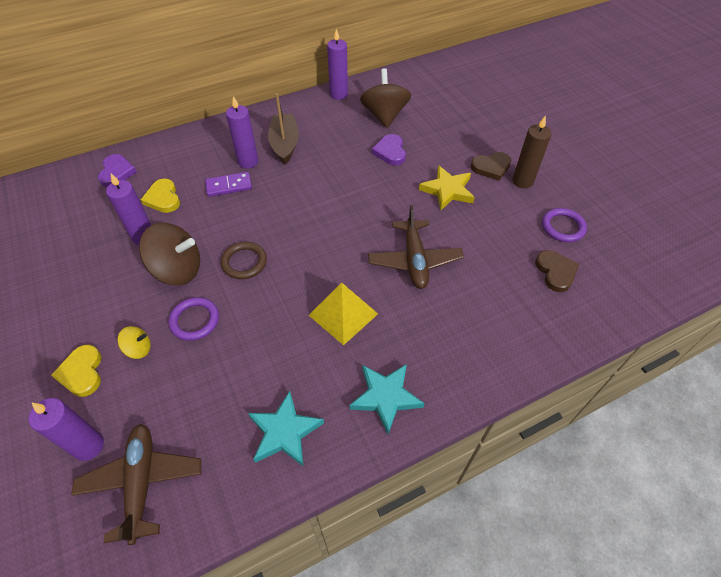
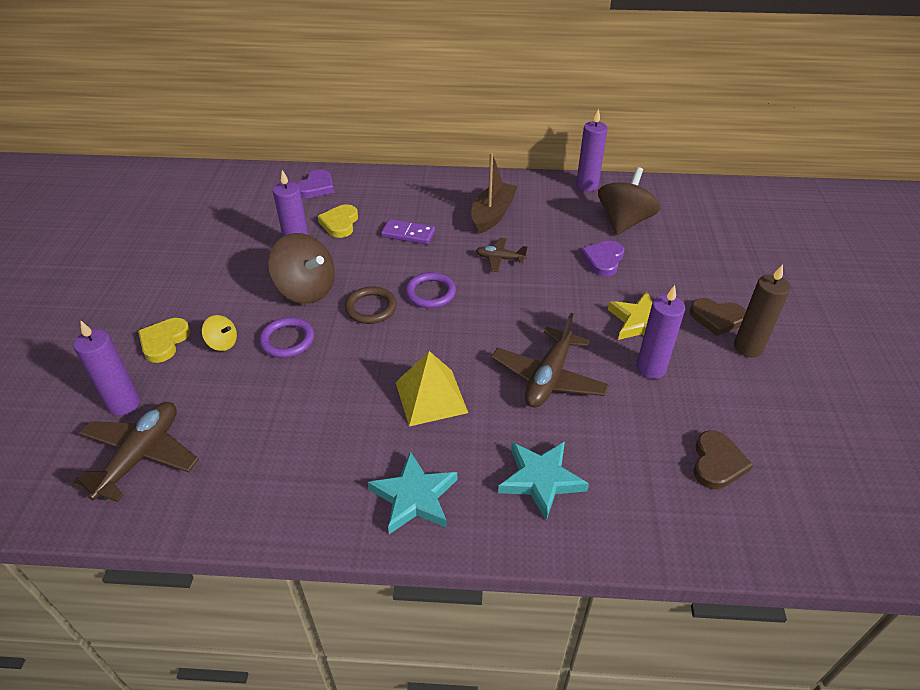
camera: 30 degrees right, 10 degrees down
purple candle [226,96,258,169] -> purple candle moved to [636,285,685,379]
turquoise star [248,391,324,467] -> turquoise star moved to [498,441,589,520]
purple ring [542,208,587,242] -> purple ring moved to [405,272,456,308]
none -> brown plane [476,238,527,272]

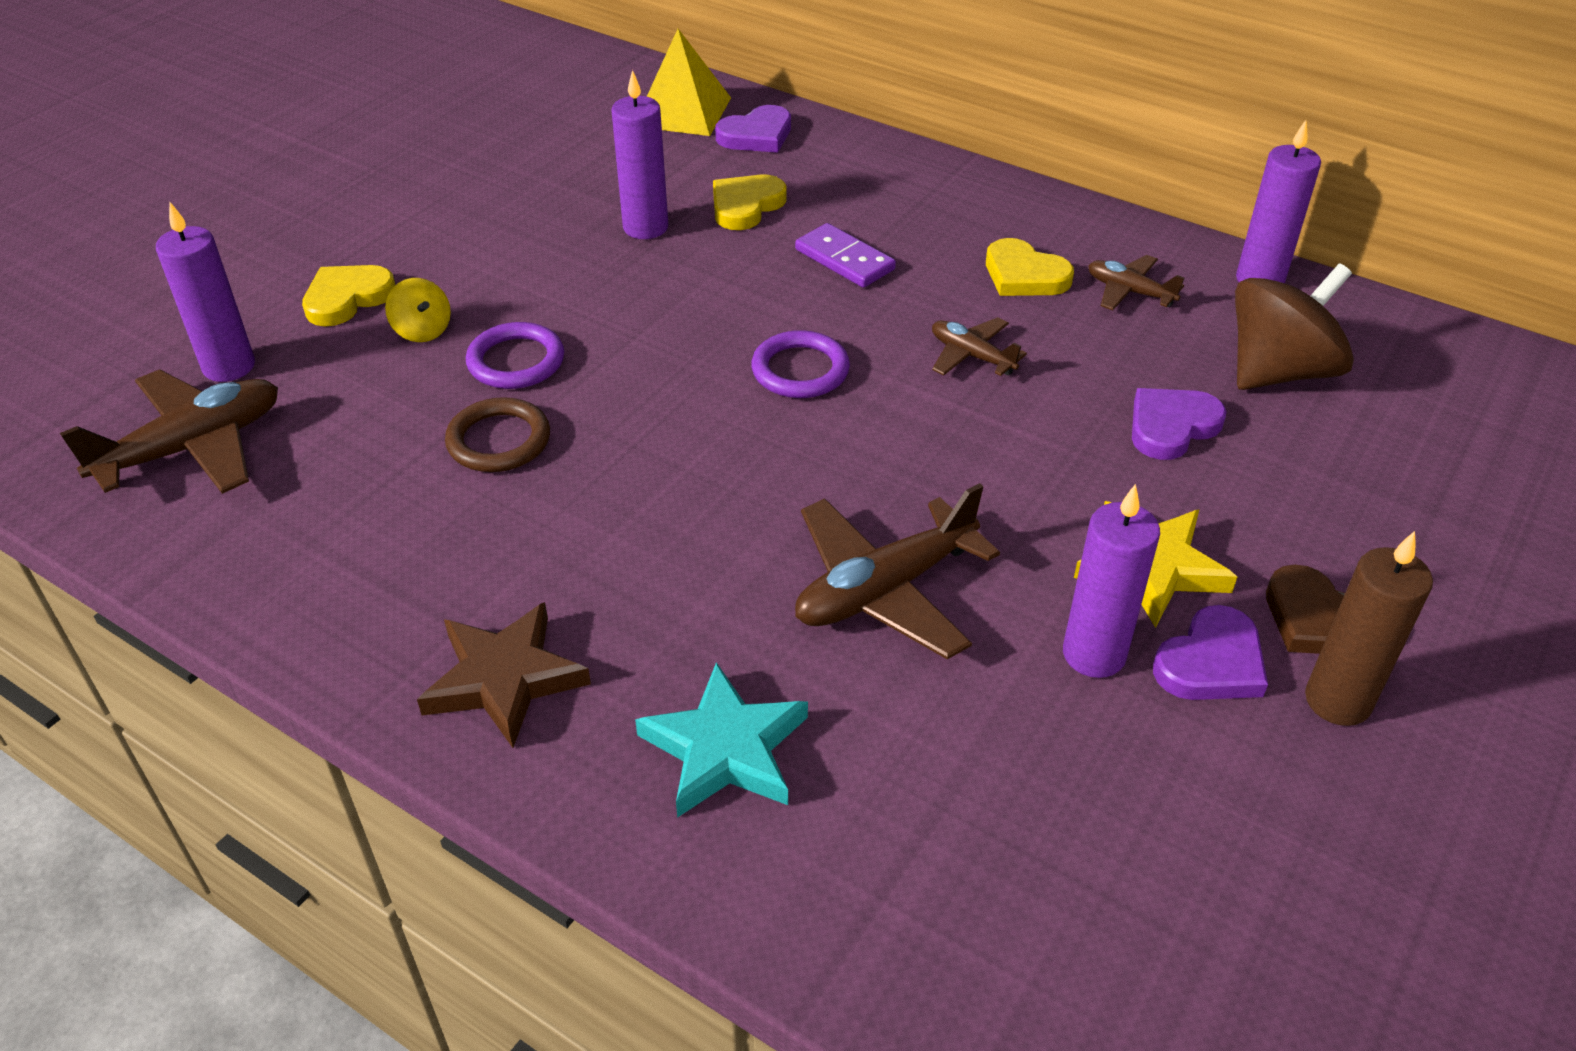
camera: 30 degrees right, 0 degrees up
brown spinning top [268,233,335,304] -> none
brown ring [345,287,397,324] -> brown ring moved to [445,397,550,472]
turquoise star [368,451,457,534] -> brown star [417,602,591,748]
yellow pyramid [396,351,468,427] -> yellow pyramid moved to [647,29,731,136]
brown boat [471,152,518,234] -> yellow heart [986,238,1074,296]
brown heart [693,430,753,489] -> none
none -> brown plane [1088,255,1184,311]
none -> purple heart [1153,605,1268,700]

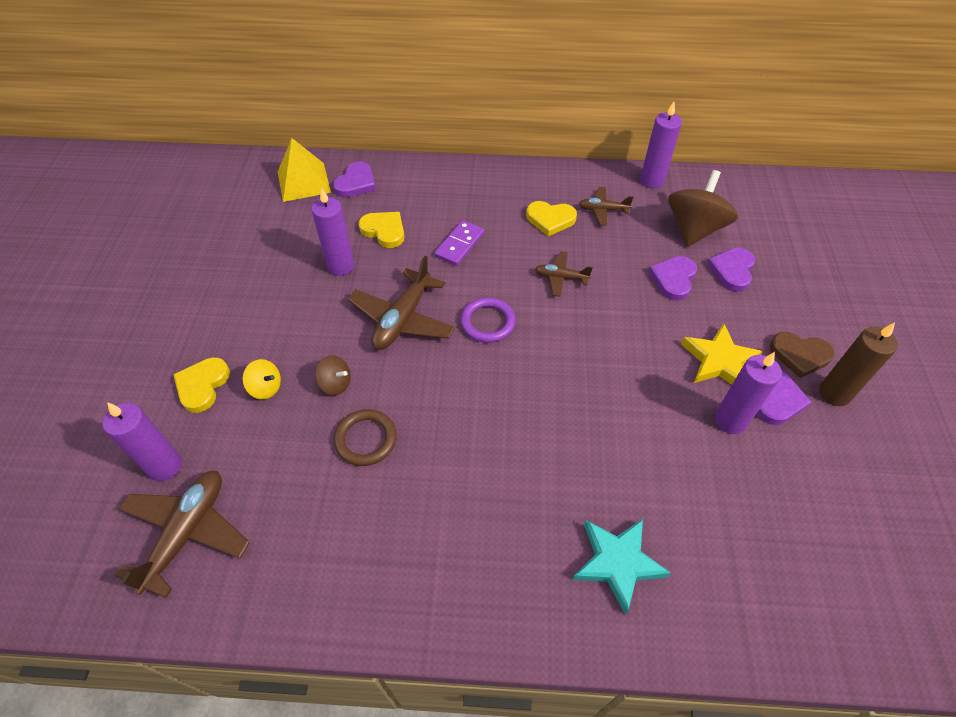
camera: 30 degrees left, 10 degrees up
brown star [417,602,591,748] -> none
purple ring [466,322,564,389] -> brown spinning top [315,355,351,395]
yellow heart [713,174,786,230] -> yellow heart turned 120 degrees clockwise [358,212,404,248]
purple domino [795,223,896,288] -> purple domino turned 75 degrees counterclockwise [434,220,484,266]
brown plane [795,483,1000,659] -> brown plane moved to [348,256,455,350]
none -> purple heart [707,248,755,292]

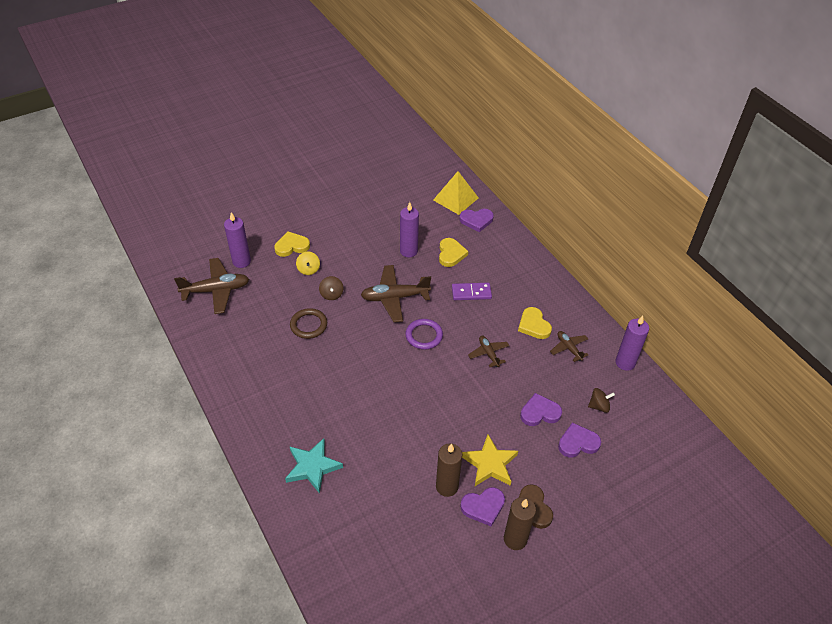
camera: 55 degrees right, 5 degrees down
brown spinning top [668,170,738,247] -> brown spinning top [588,388,615,413], size x0.48
purple candle [715,352,782,434] -> brown candle [436,443,462,497]

